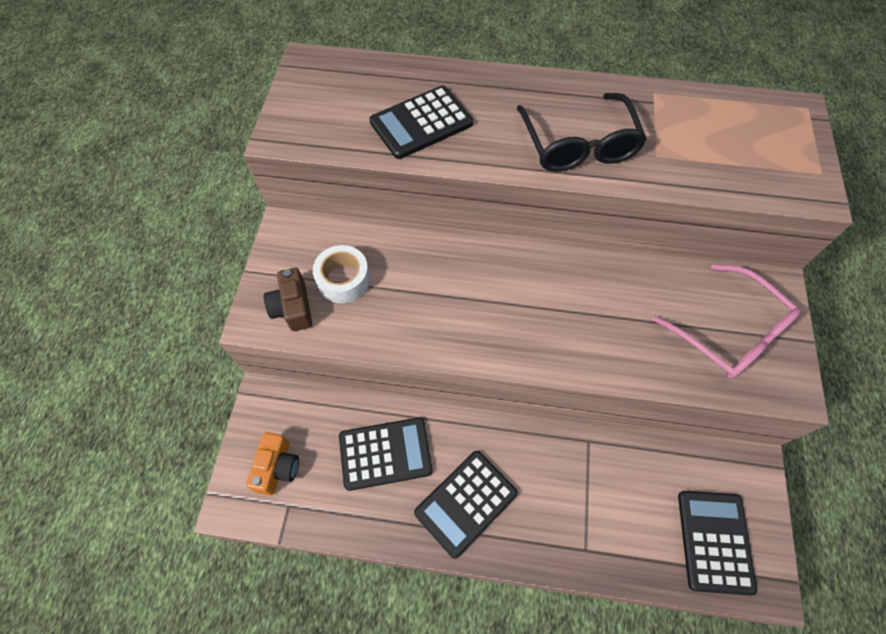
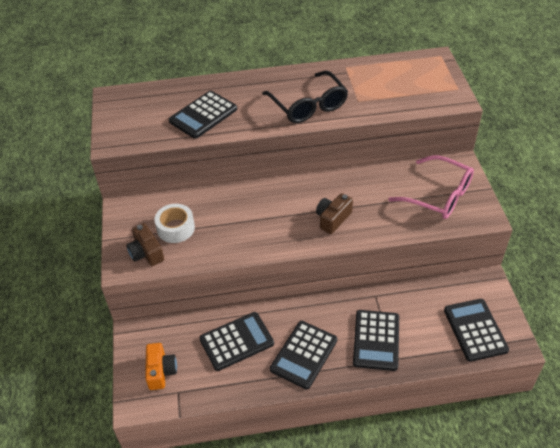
camera: 15 degrees left, 15 degrees down
none -> brown camera [316,193,353,234]
none -> black calculator [353,310,399,371]

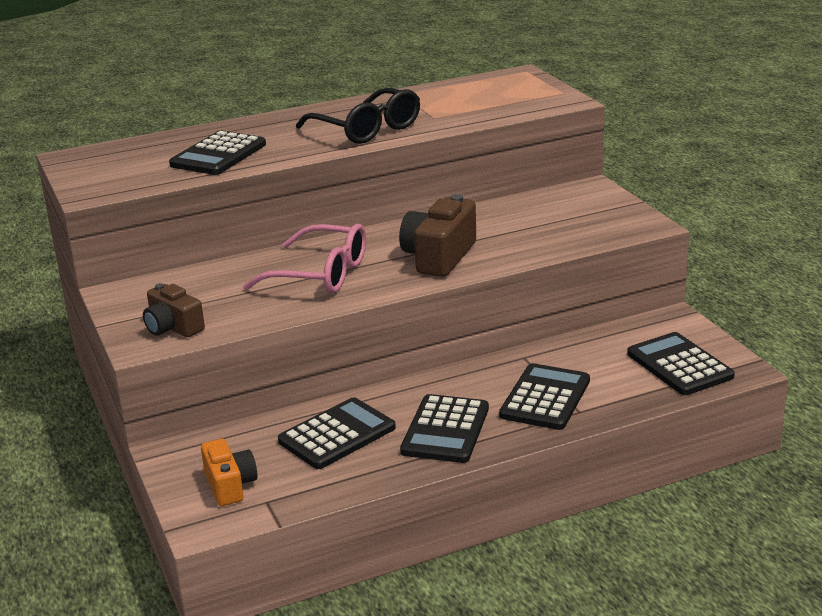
camera: 15 degrees left, 20 degrees down
white tape [154,204,195,243] -> none
brown camera [316,193,353,234] -> brown camera [399,194,476,277], size x1.54
black calculator [353,310,399,371] -> black calculator turned 150 degrees counterclockwise [499,363,590,430]
pink glasses [388,156,474,219] -> pink glasses moved to [243,224,366,293]

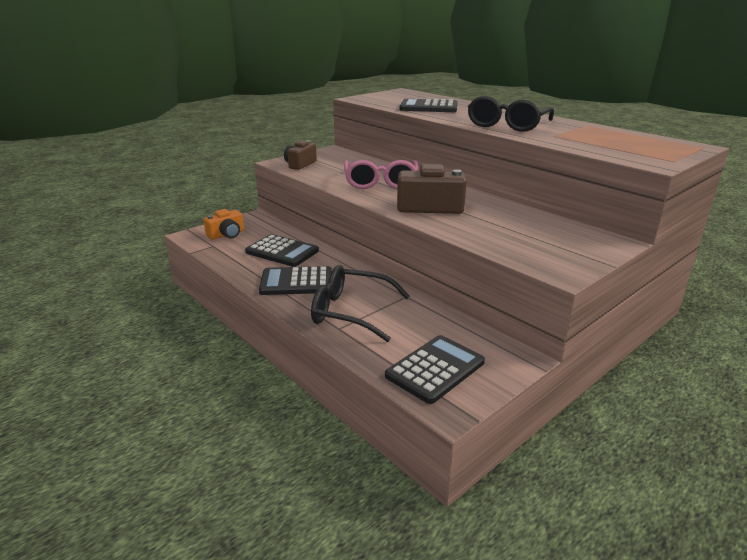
camera: 70 degrees right, 0 degrees up
black calculator [499,363,590,430] -> black glasses [311,265,410,342]

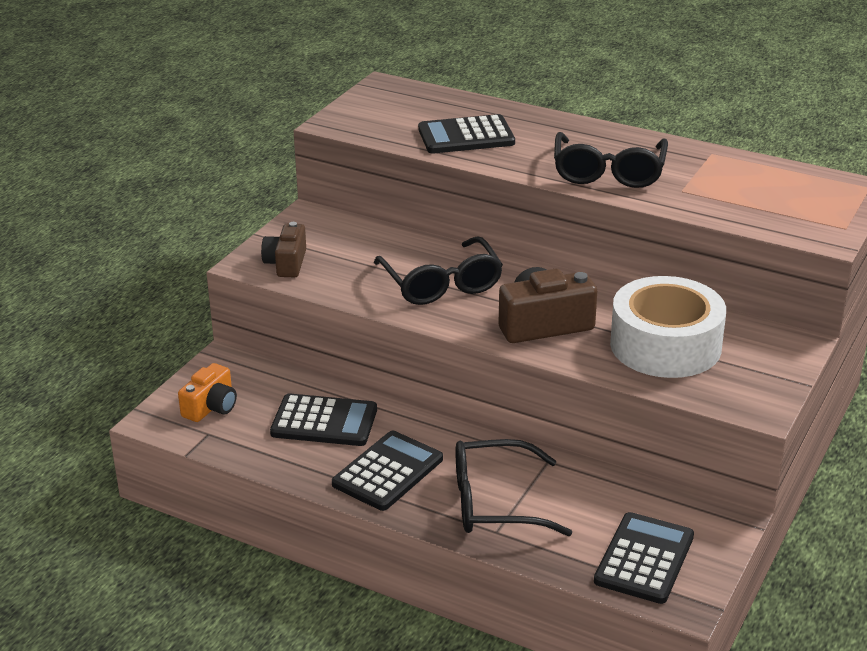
camera: 20 degrees left, 5 degrees up
black calculator [259,266,332,295] -> black calculator turned 150 degrees clockwise [332,431,443,511]
pink glasses [344,160,419,189] -> black glasses [374,236,503,305]
none -> white tape [610,276,726,378]

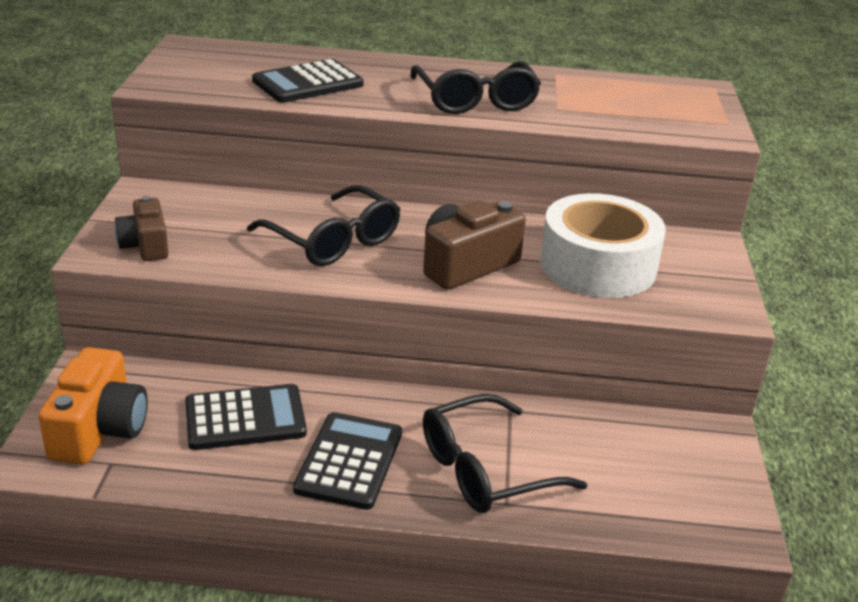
camera: 25 degrees left, 0 degrees up
orange camera [178,363,237,422] -> orange camera [38,347,148,464], size x1.54
black calculator [594,512,694,604] -> none

